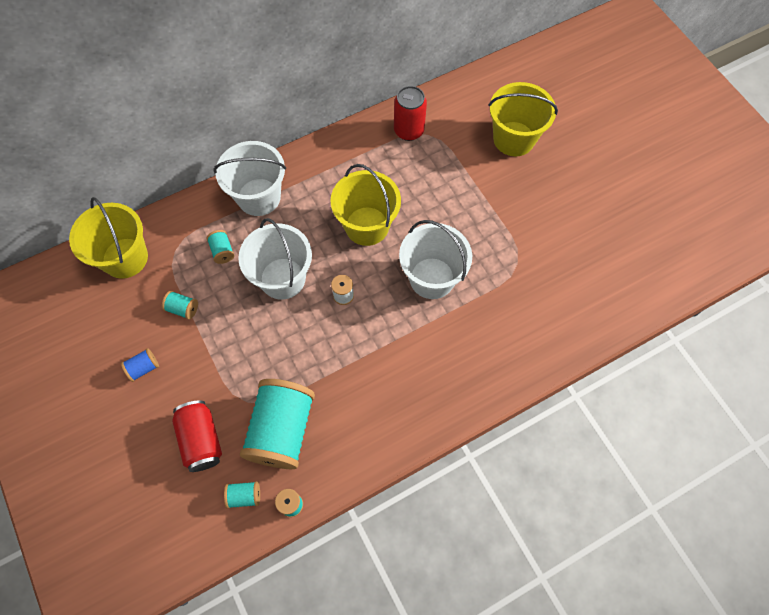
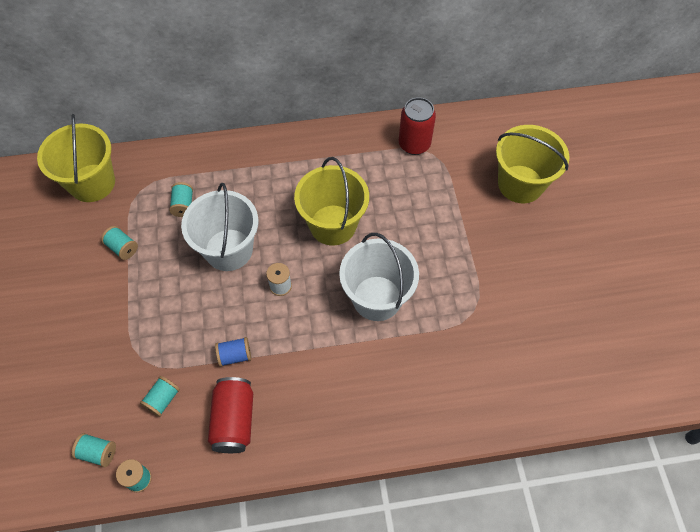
camera: 20 degrees right, 5 degrees down
blue spool [121,348,159,382] -> blue spool moved to [215,337,251,367]
red can [172,400,222,472] -> red can moved to [208,377,253,453]
white bucket [213,141,286,216] -> none
turquoise spool [240,379,315,469] -> turquoise spool [140,376,180,417], size x0.41

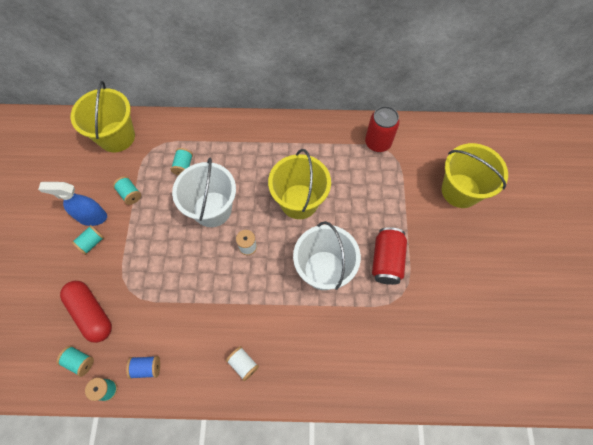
camera: 10 degrees right, 5 degrees up
turquoise spool [140,376,180,417] -> turquoise spool moved to [72,225,105,255]
red can [208,377,253,453] -> red can moved to [372,227,407,285]
blue spool [215,337,251,367] -> blue spool moved to [126,356,160,379]
none -> blue spray bottle [38,182,107,226]
none -> red capsule [60,281,112,343]
none -> white spool [226,346,259,381]

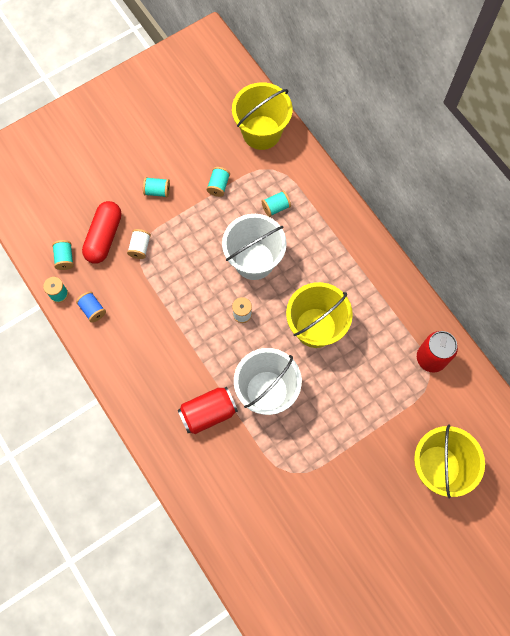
camera: 55 degrees right, 5 degrees up
blue spray bottle [38,182,107,226] -> none
white spool [226,346,259,381] -> white spool moved to [127,229,151,259]
red can [372,227,407,285] -> red can moved to [178,387,238,434]

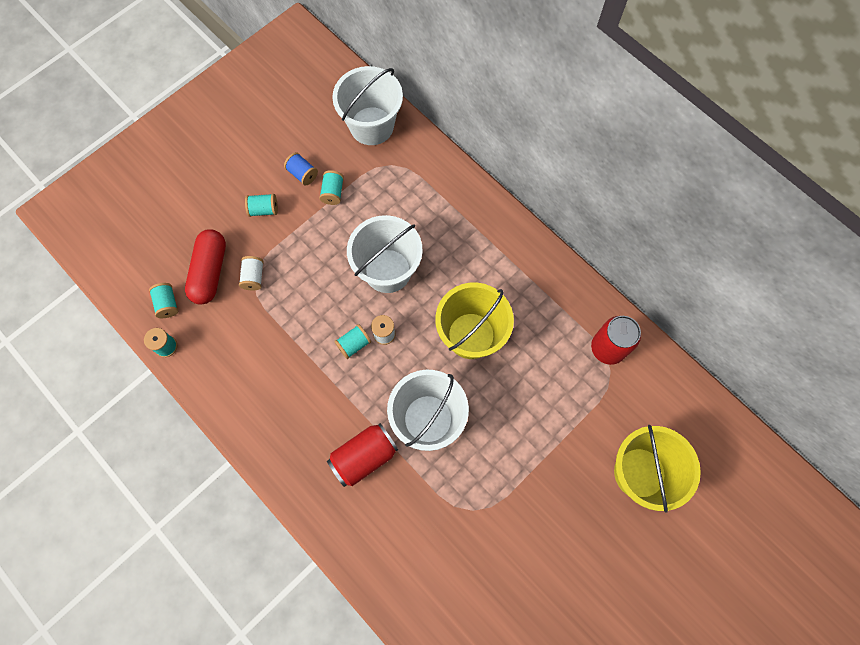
camera: 10 degrees left, 0 degrees up
blue spool [76,291,106,323] -> blue spool moved to [284,152,318,186]
yellow bucket [232,82,293,150] -> white bucket [332,66,403,145]
turquoise spool [262,190,291,217] -> turquoise spool moved to [334,324,371,359]

